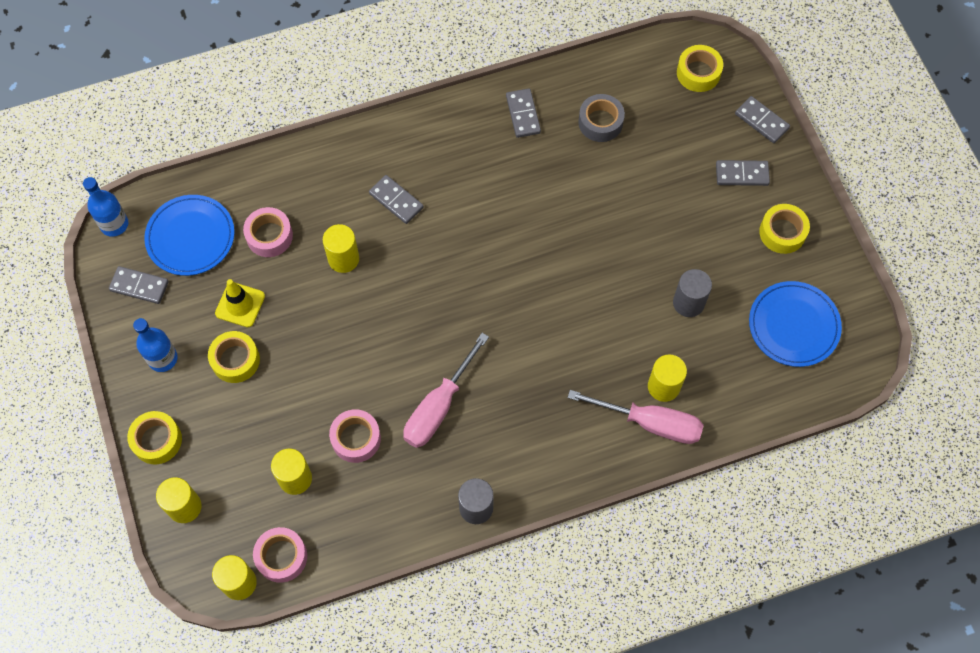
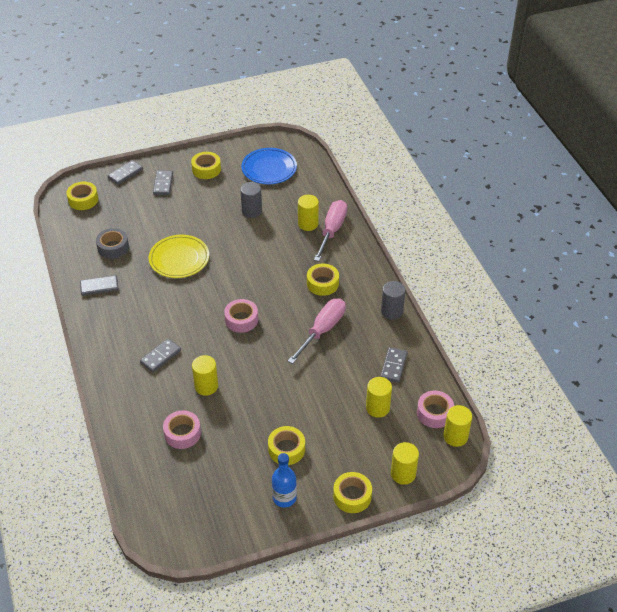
camera: 90 degrees left, 20 degrees down
blue bottle [83,177,128,237] -> none
grey domino [109,266,169,304] -> grey domino moved to [380,347,408,383]
blue plate [144,195,235,276] -> none
yellow traffic cone [215,279,265,327] -> none
pink tape [329,409,381,463] -> pink tape moved to [224,299,258,333]
pink screwdriver [403,333,489,448] -> pink screwdriver turned 90 degrees counterclockwise [288,298,346,364]
none -> yellow plate [148,235,209,278]
none -> yellow tape [307,264,339,296]

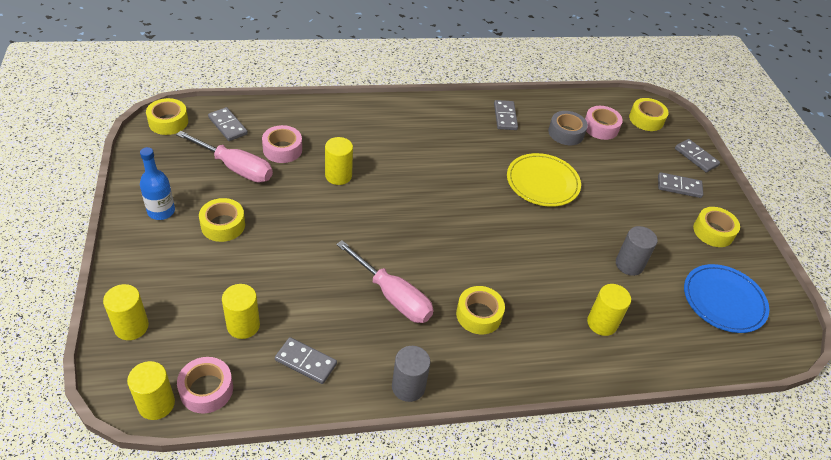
camera: 95 degrees right, 0 degrees up
grey domino [140,339,181,372] -> grey domino moved to [208,107,248,141]
pink tape [224,299,258,333] -> pink tape moved to [585,106,623,140]
pink screwdriver [314,200,347,261] -> pink screwdriver moved to [176,131,273,183]
yellow tape [333,472,372,513] -> yellow tape moved to [146,98,188,135]

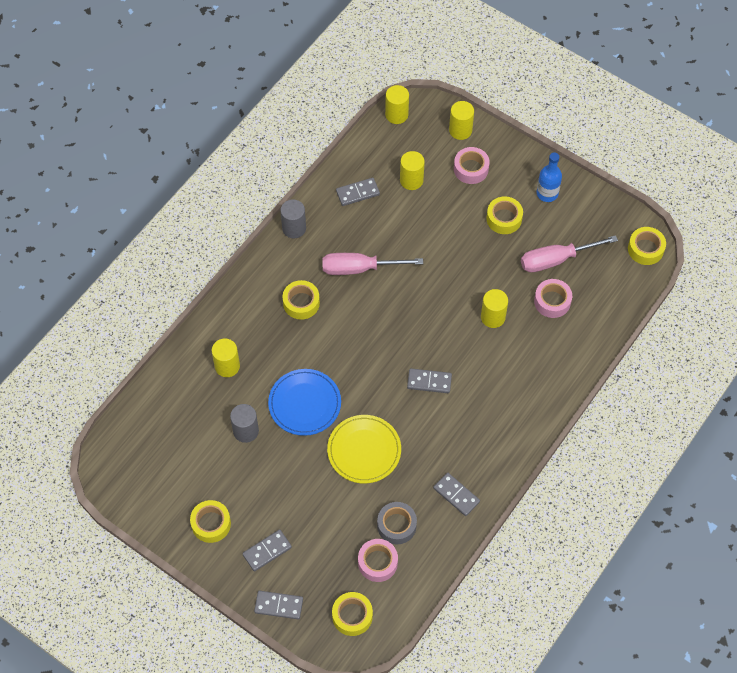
camera: 140 degrees right, 15 degrees up
pink tape [177,357,233,413] -> pink tape moved to [454,147,490,184]
grey domino [208,107,248,141] -> grey domino moved to [407,368,452,393]
blue plate [684,264,769,333] -> blue plate moved to [268,369,341,436]

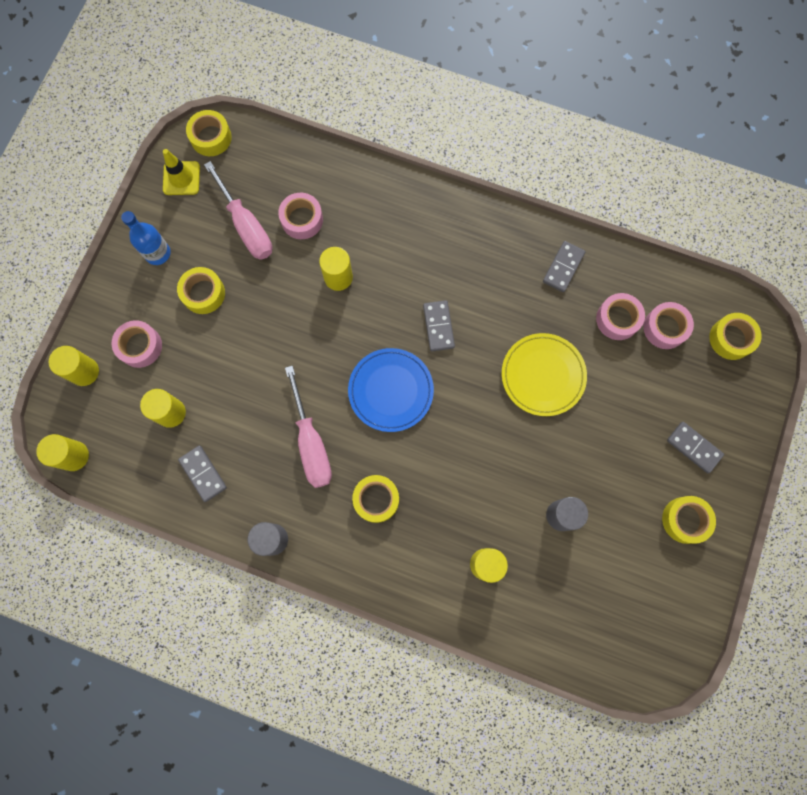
camera: 105 degrees left, 15 degrees up
grey domino [254,591,303,619] -> none
blue plate [268,369,341,436] -> blue plate moved to [348,348,434,432]
grey tape [377,502,417,545] -> pink tape [596,293,645,340]
none -> yellow traffic cone [163,149,200,195]

